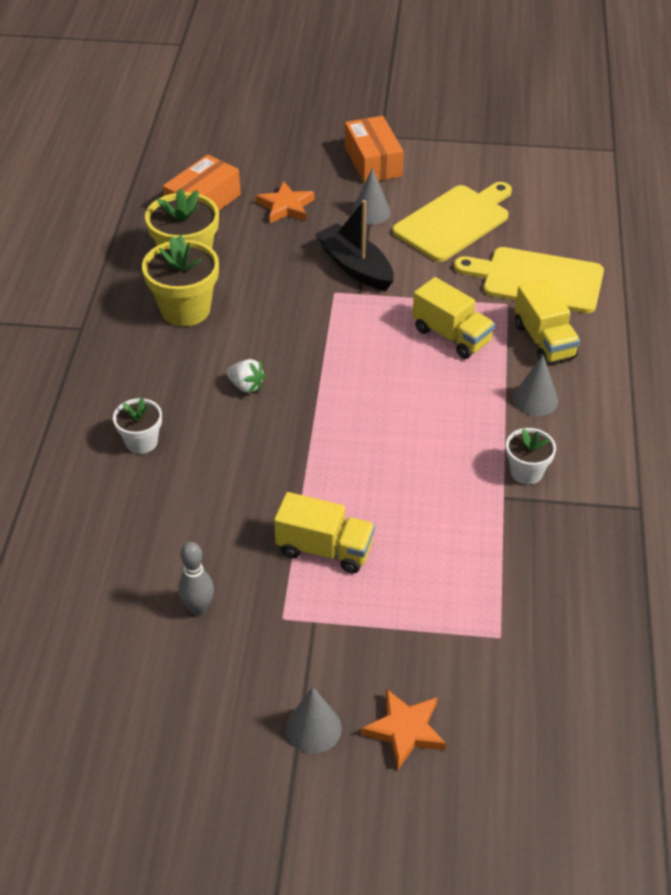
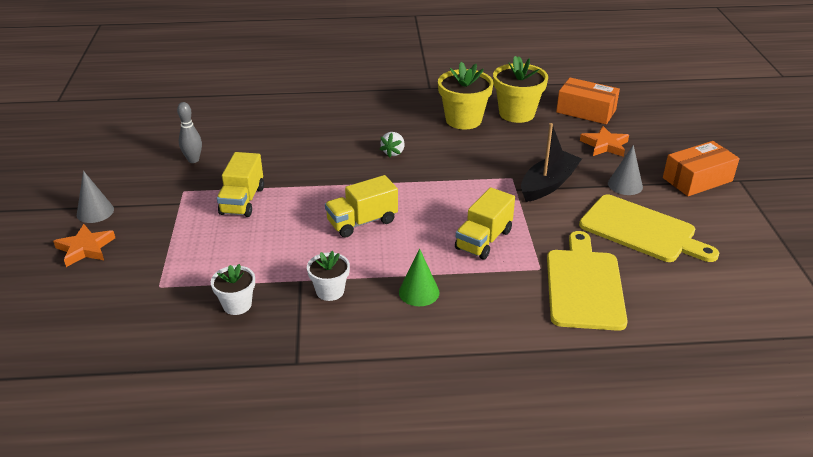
camera: 80 degrees right, 10 degrees down
white flower pot [113,398,162,454] -> white flower pot moved to [211,264,255,315]
grey cone [513,355,558,416] -> green cone [399,249,440,306]
yellow truck [515,279,580,364] -> yellow truck moved to [325,175,398,238]

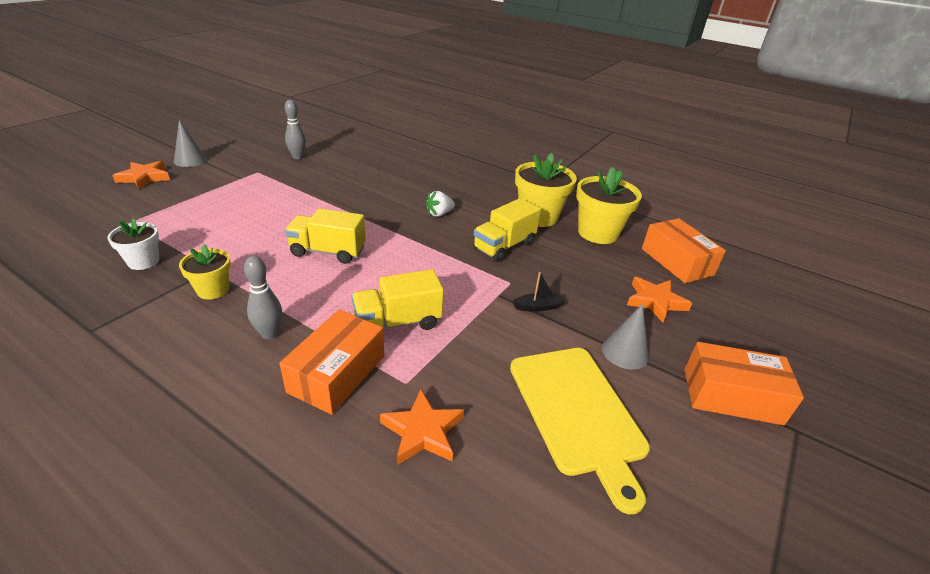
camera: 35 degrees right, 0 degrees up
yellow truck [217,152,264,217] -> yellow truck moved to [473,198,541,262]
white flower pot [307,251,350,301] -> yellow flower pot [179,244,231,300]
green cone [399,249,440,306] -> grey bowling pin [244,256,282,339]
black boat [521,123,582,202] -> black boat [512,272,565,312], size x0.48
yellow cutting board [547,231,628,331] -> orange star [380,389,464,465]
none -> orange box [279,310,384,415]

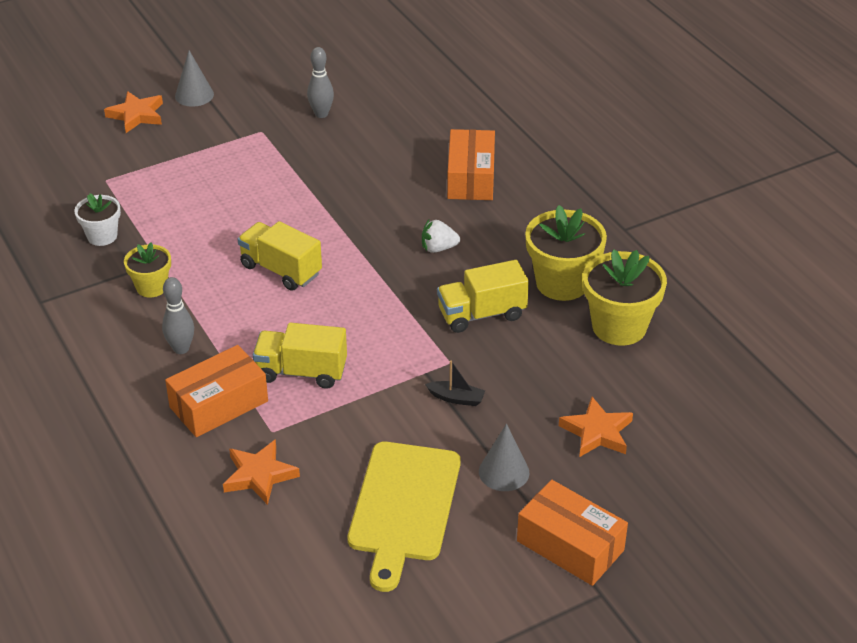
camera: 30 degrees right, 5 degrees up
orange box [642,218,726,283] -> orange box moved to [447,129,495,200]

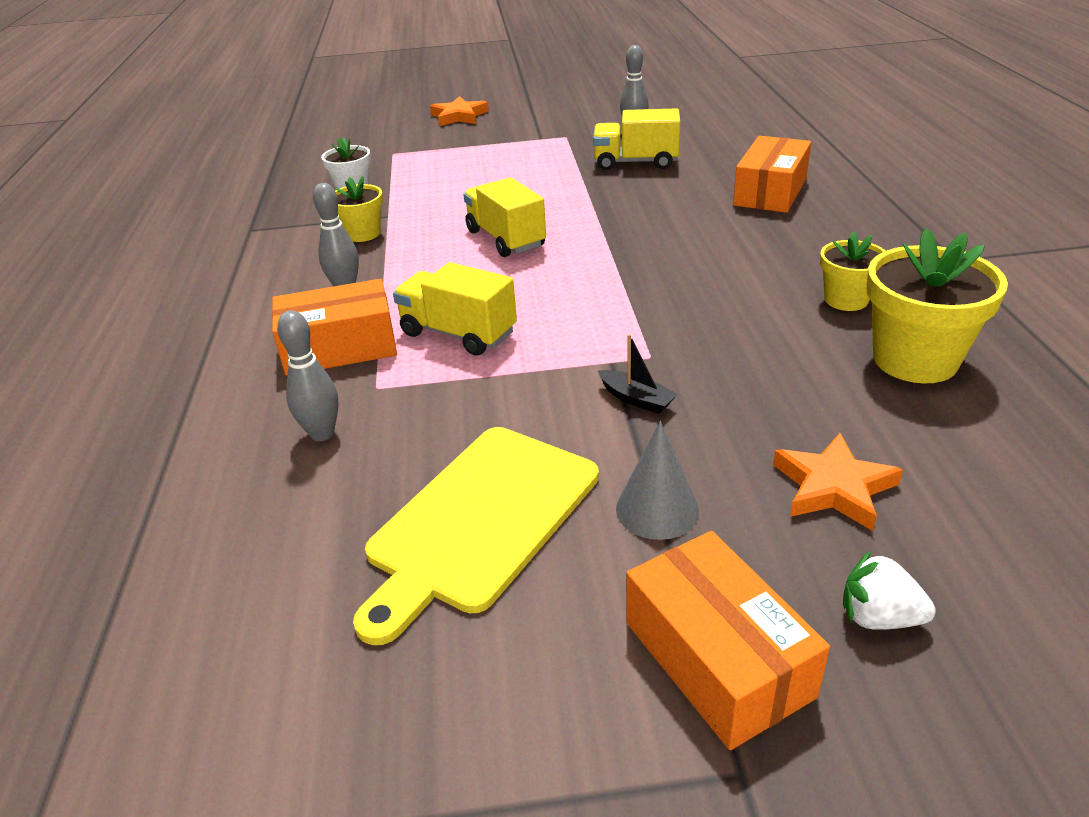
camera: 25 degrees right, 5 degrees down
grey cone [175,50,214,107] -> none
orange star [223,439,300,505] -> grey bowling pin [277,310,339,441]
white strawberry [422,220,460,253] -> white strawberry moved to [843,551,936,630]
yellow truck [437,260,529,333] -> yellow truck moved to [593,108,680,170]
yellow flower pot [525,205,607,301] -> yellow flower pot [820,231,885,311], size x0.58

